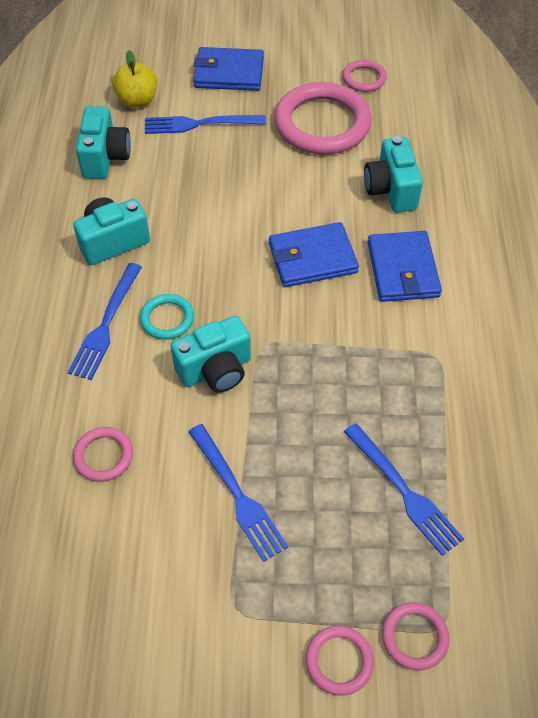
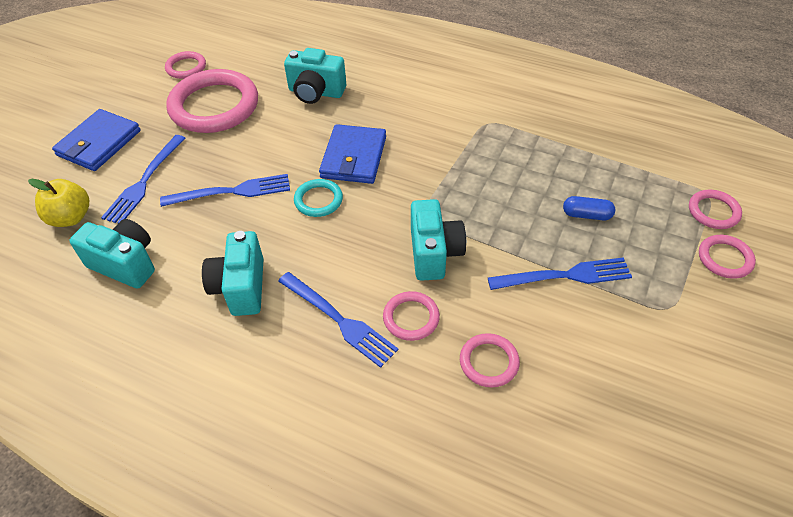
camera: 65 degrees left, 5 degrees down
turquoise ring [140,294,194,340] -> turquoise ring moved to [294,179,343,217]
blue fork [344,423,464,556] -> blue fork moved to [160,174,290,207]
blue wallet [368,231,442,302] -> none
none -> pink ring [383,291,440,341]
none -> blue capsule [563,196,615,220]

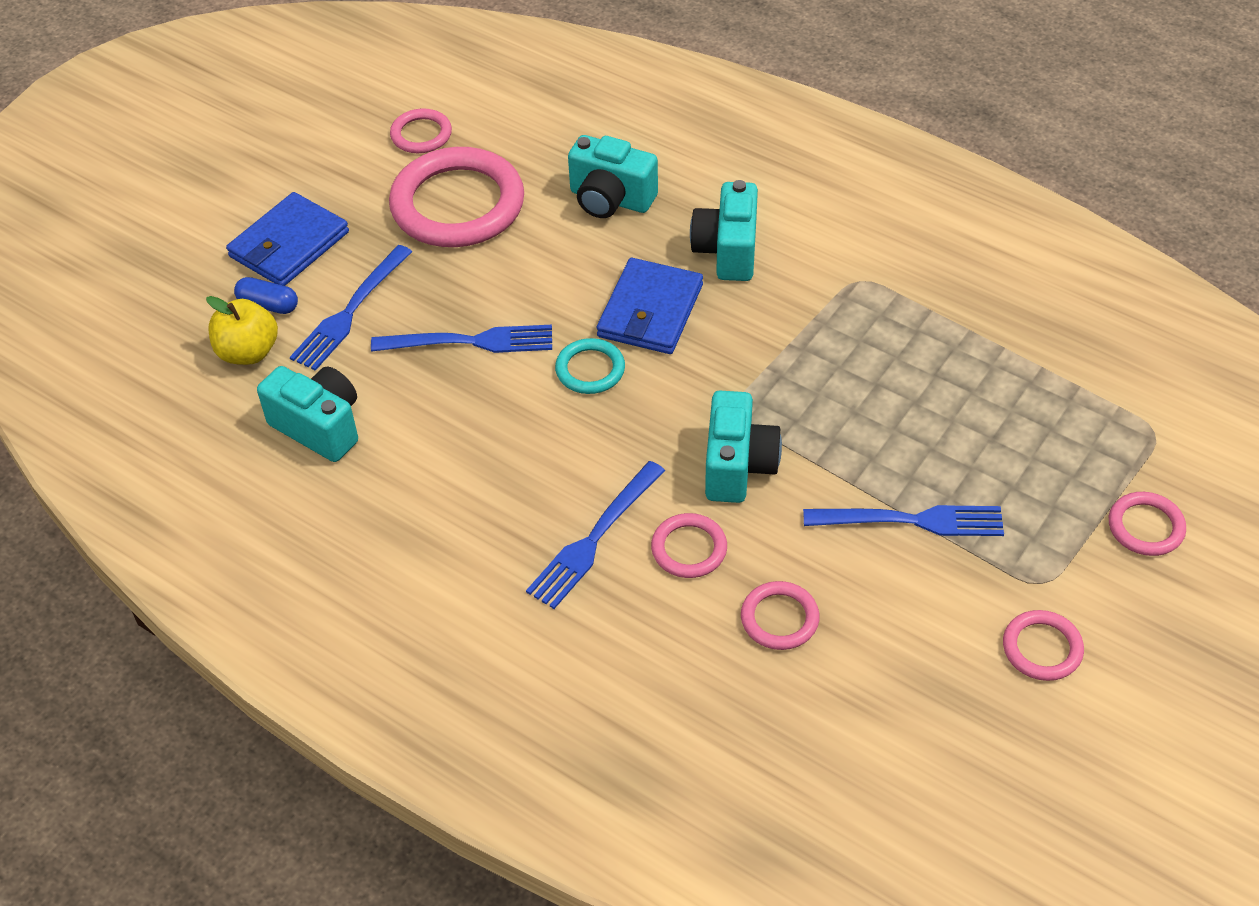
camera: 10 degrees right, 0 degrees up
turquoise camera [202,231,263,316] -> turquoise camera moved to [690,180,758,281]
blue fork [278,272,398,368] -> blue fork turned 75 degrees clockwise [526,461,665,609]
blue capsule [563,196,615,220] -> blue capsule moved to [234,277,298,314]
pink ring [689,190,742,229] -> pink ring moved to [1003,610,1084,681]

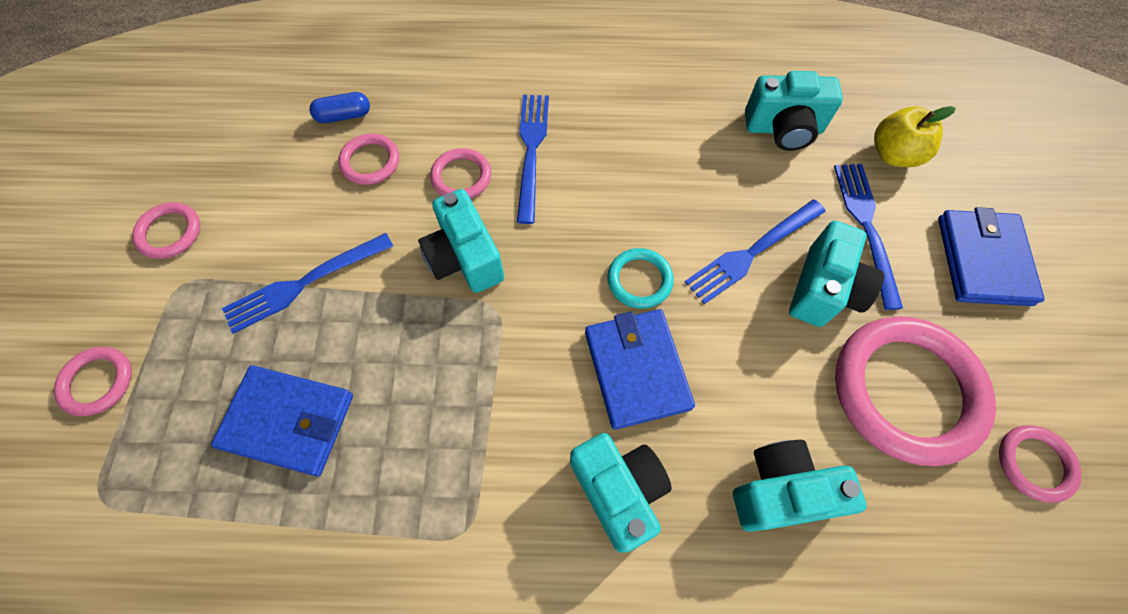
camera: 145 degrees right, 15 degrees up
blue capsule [234,277,298,314] -> blue capsule moved to [310,92,370,123]
none -> blue wallet [211,366,353,476]
none -> turquoise camera [789,221,884,327]

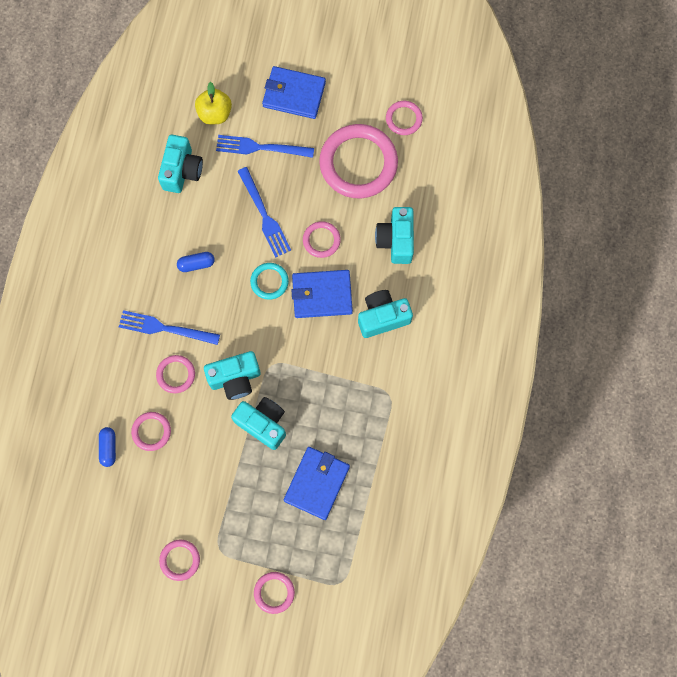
camera: 80 degrees left, 10 degrees up
blue fork [222,233,393,334] -> none
turquoise camera [789,221,884,327] -> turquoise camera moved to [231,397,286,450]
none -> blue capsule [177,252,215,272]
none -> pink ring [303,221,341,258]

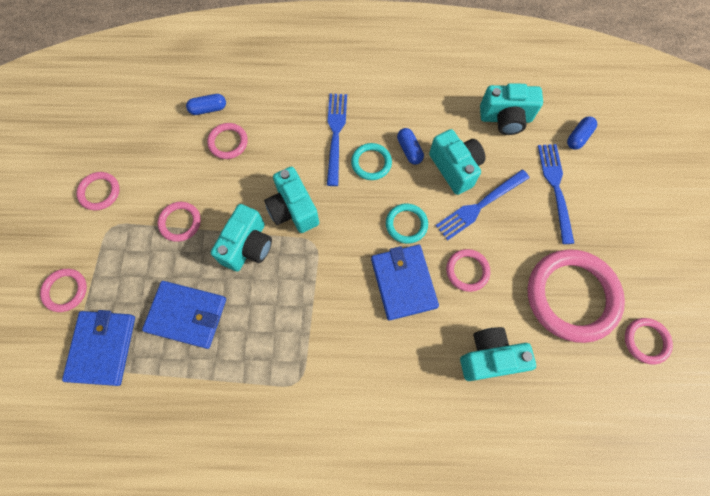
camera: 80 degrees right, 5 degrees down
pink ring [156,355,195,393] -> pink ring moved to [158,202,201,242]
yellow apple [195,82,232,125] -> blue capsule [567,116,597,150]
blue wallet [262,66,326,119] -> blue wallet moved to [62,310,135,386]
turquoise camera [358,290,413,338] -> turquoise camera moved to [429,129,486,195]
none -> turquoise ring [351,143,392,180]

